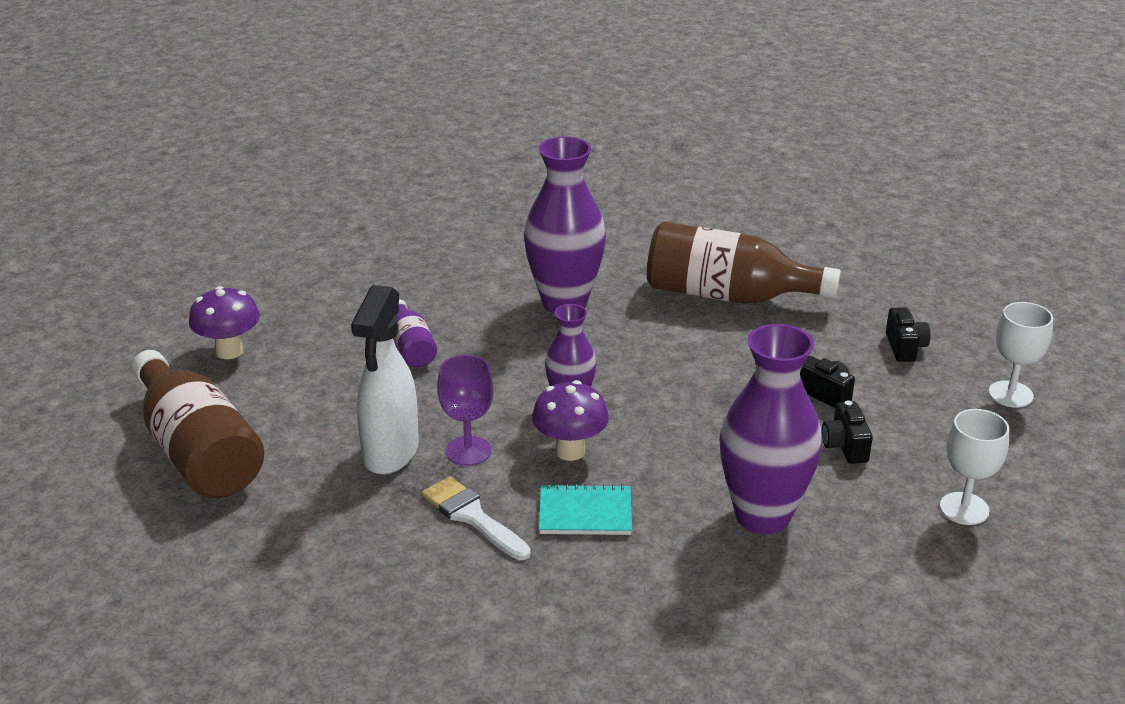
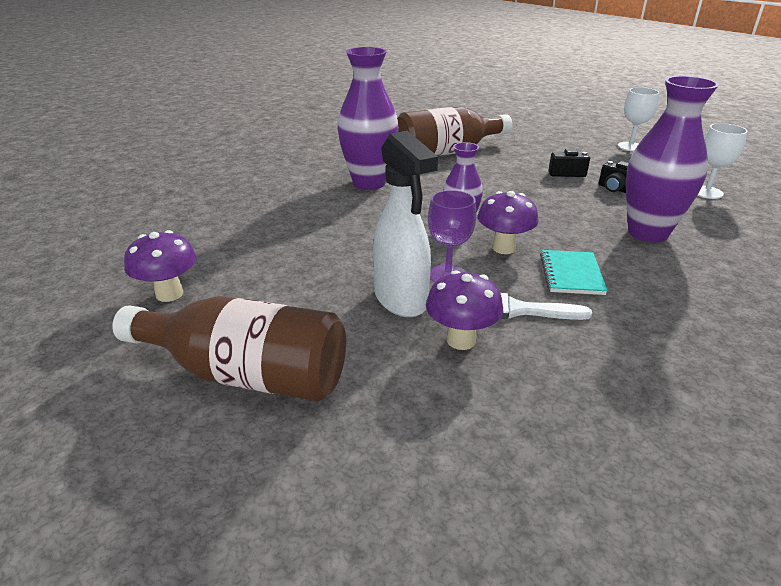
camera: 40 degrees left, 0 degrees up
purple bottle [394,300,437,367] -> none
turquoise notebook [539,484,632,535] -> turquoise notebook turned 45 degrees counterclockwise [540,250,608,295]
black camera [886,307,931,362] -> none
none -> purple mushroom [426,270,503,350]

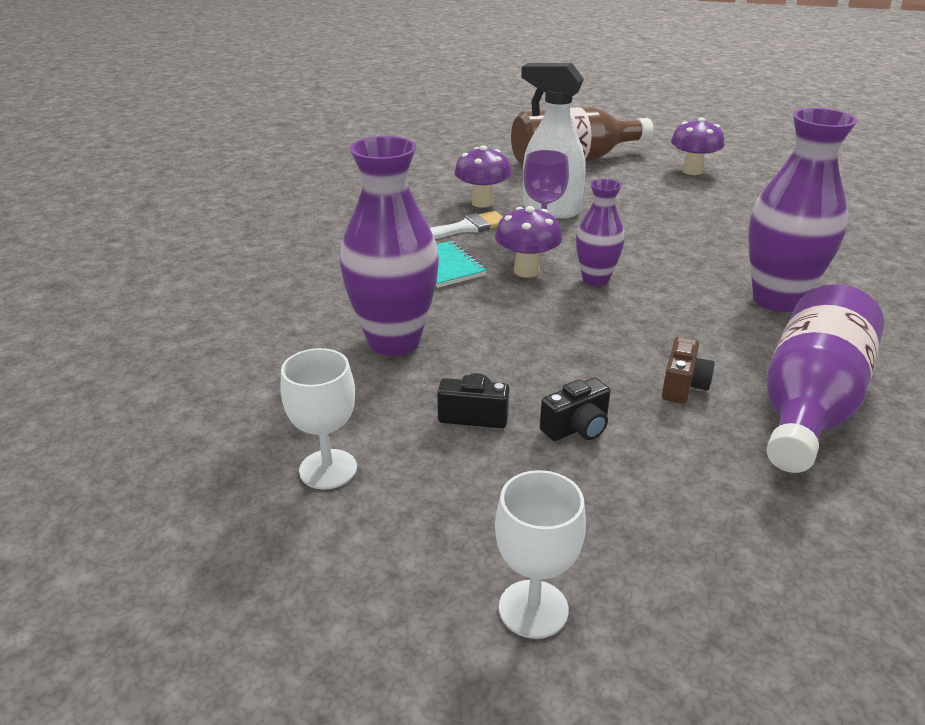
camera: 145 degrees right, 0 degrees up
brown bottle [397,107,512,156] -> purple bottle [766,284,884,473]
none -> brown camera [662,336,715,404]

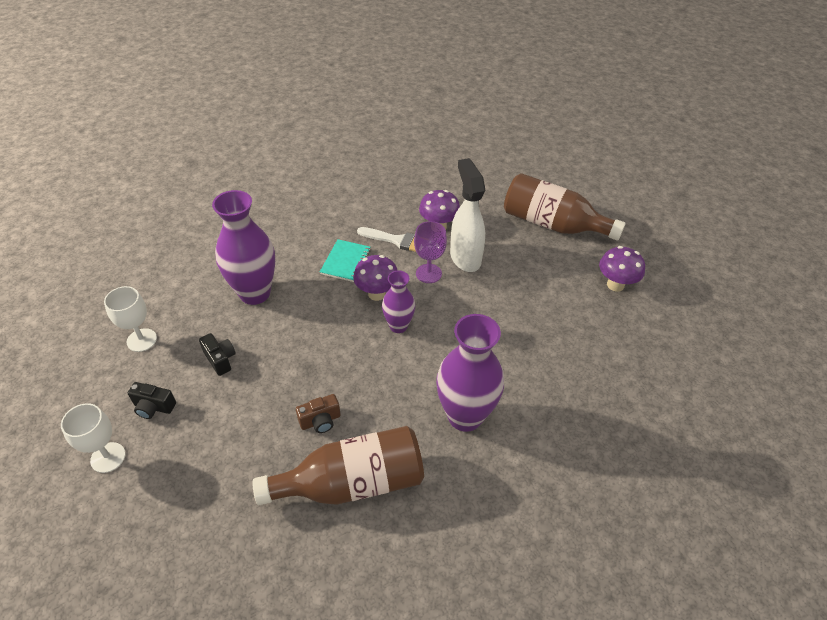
camera: 45 degrees right, 15 degrees up
black camera [540,378,611,441] -> black camera moved to [128,382,176,419]
purple bottle [766,284,884,473] -> brown bottle [252,426,424,505]

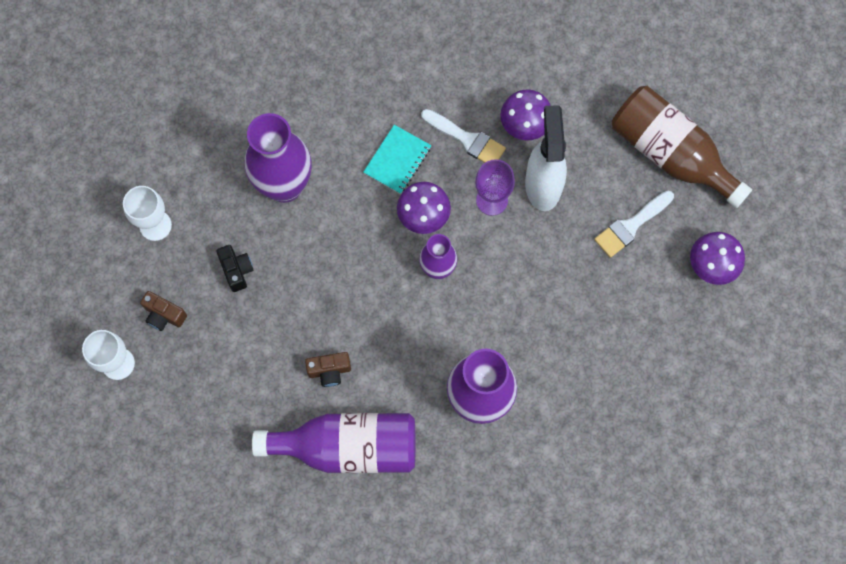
camera: 15 degrees right, 25 degrees up
black camera [128,382,176,419] -> brown camera [140,291,187,331]
brown bottle [252,426,424,505] -> purple bottle [252,413,416,473]
none -> white brush [594,191,674,258]

